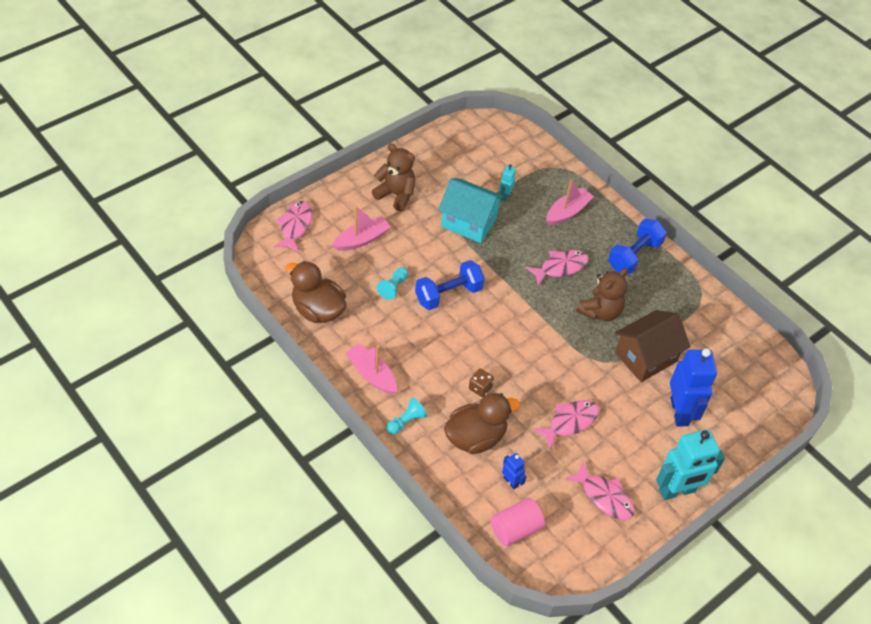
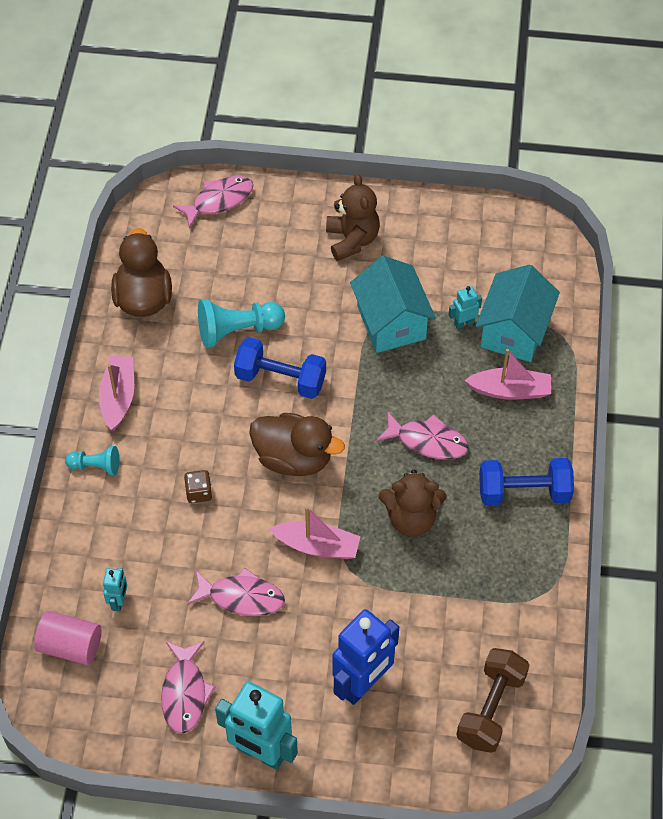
camera: 50 degrees right, 5 degrees up
pink boat [332,206,391,251] -> pink boat moved to [269,506,361,559]
turquoise pawn [377,267,408,300] -> turquoise pawn [198,299,285,348], size x1.71
brown duck [444,393,520,454] -> brown duck moved to [249,413,345,476]
blue robot [502,453,526,489] -> turquoise robot [103,568,127,612]
brown house [615,310,690,382] -> none
none -> brown dumbbell [456,648,529,753]
none -> turquoise house [476,265,560,362]

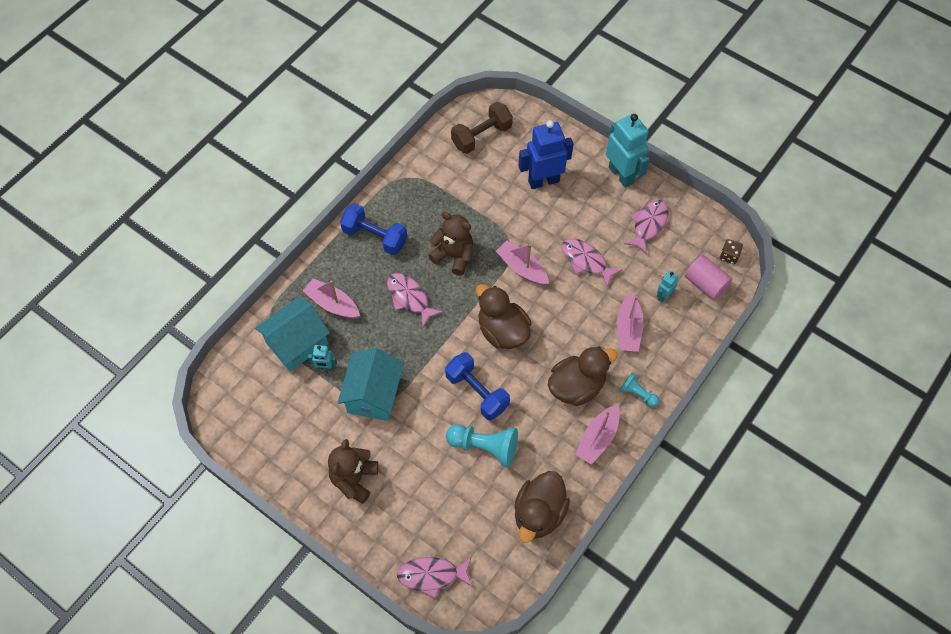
camera: 150 degrees left, 5 degrees up
brown dice [184,470,212,503] -> brown dice moved to [720,239,743,264]
none -> brown duck [548,346,618,406]
none -> pink boat [617,292,644,352]

